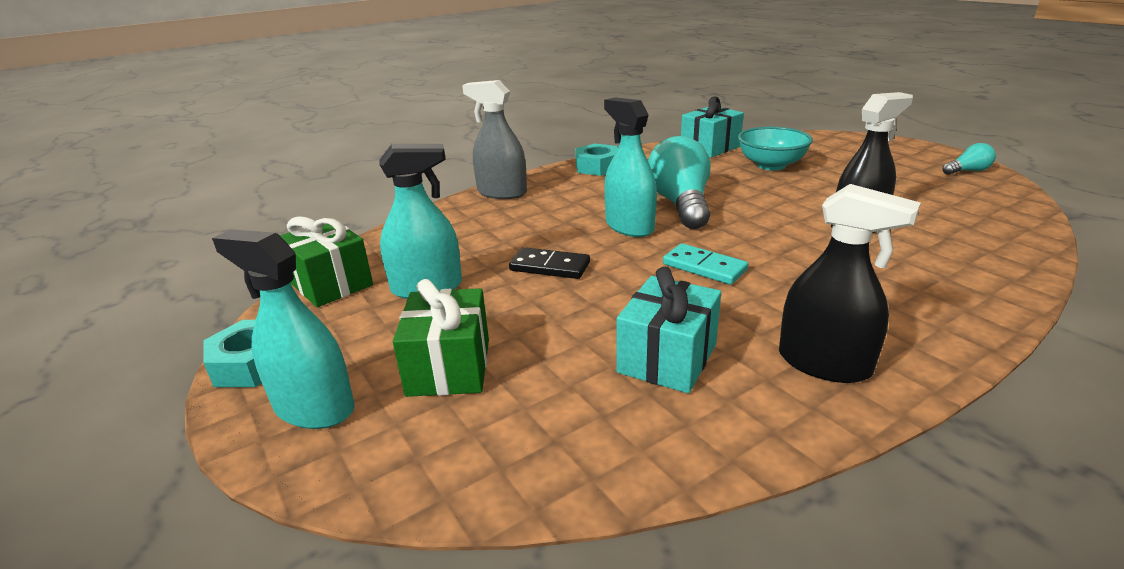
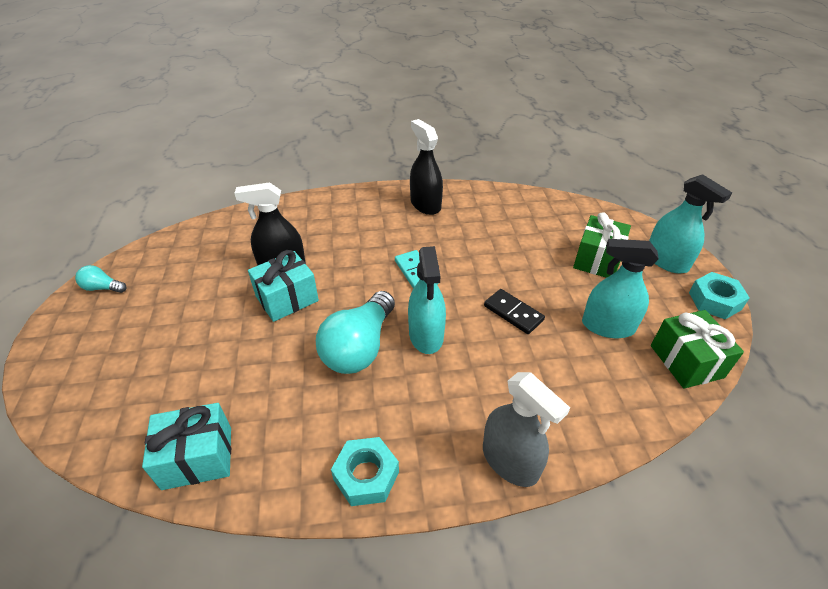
camera: 155 degrees left, 15 degrees up
turquoise gift [617,267,721,393] -> turquoise gift moved to [248,250,319,322]
turquoise bowl [738,127,813,170] -> none

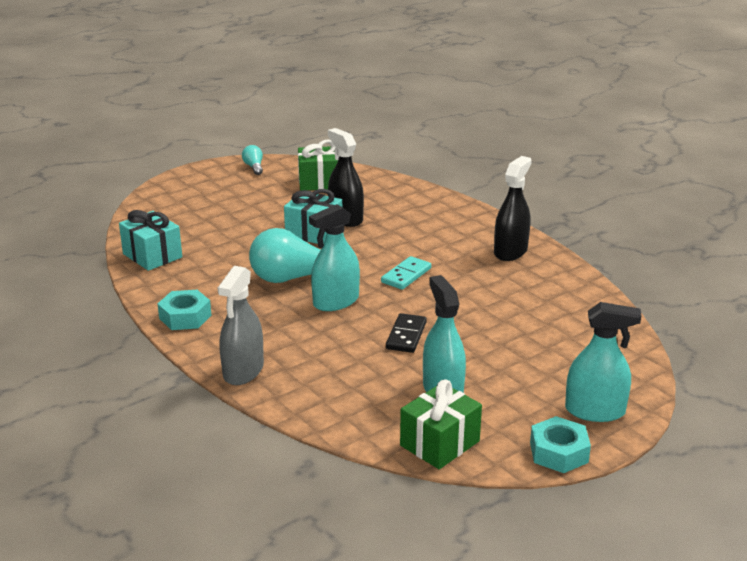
camera: 60 degrees right, 15 degrees down
green gift [573,212,631,278] -> green gift moved to [298,139,338,191]
turquoise spray bottle [649,174,732,274] -> turquoise spray bottle turned 105 degrees counterclockwise [565,302,642,422]

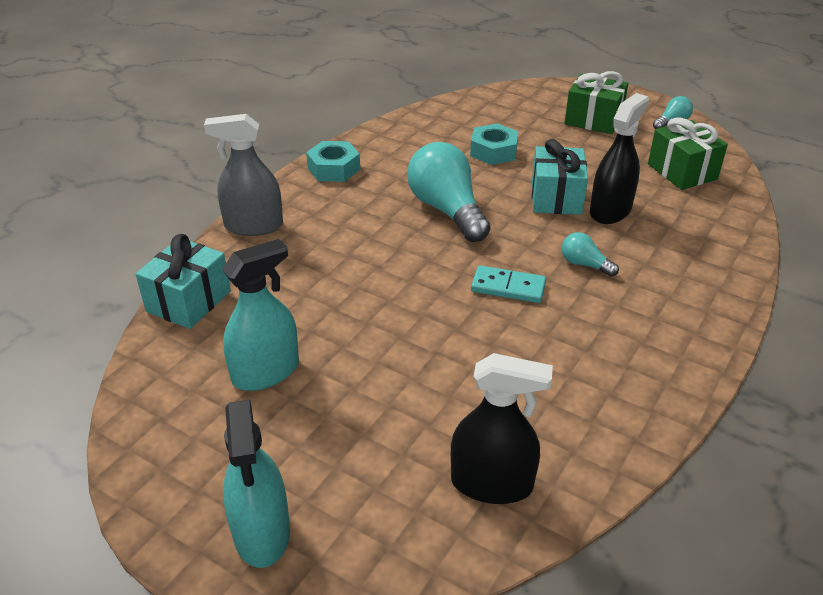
camera: 70 degrees right, 10 degrees up
turquoise gift [119,210,182,271] -> turquoise gift moved to [136,234,231,329]
turquoise spray bottle [309,204,360,311] -> none
black domino [386,313,427,353] -> none
green gift [400,380,482,469] -> green gift moved to [564,71,629,134]
black spray bottle [494,156,532,261] -> black spray bottle moved to [451,353,553,504]
turquoise nut [530,416,591,473] -> turquoise nut moved to [470,123,518,165]
none -> turquoise light bulb [562,232,619,277]

